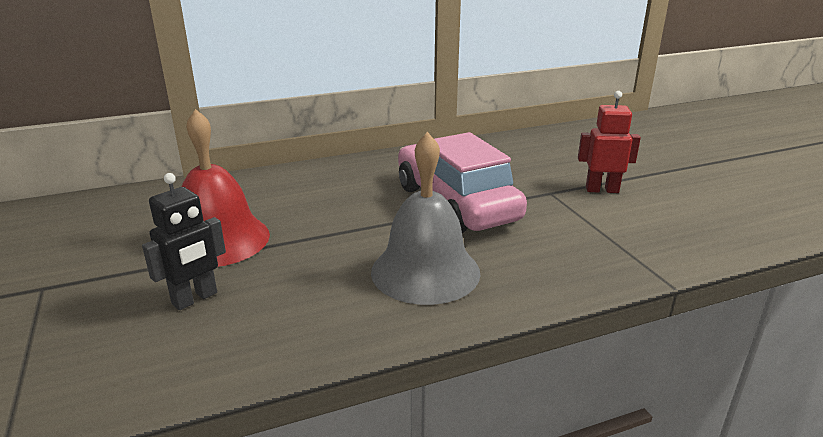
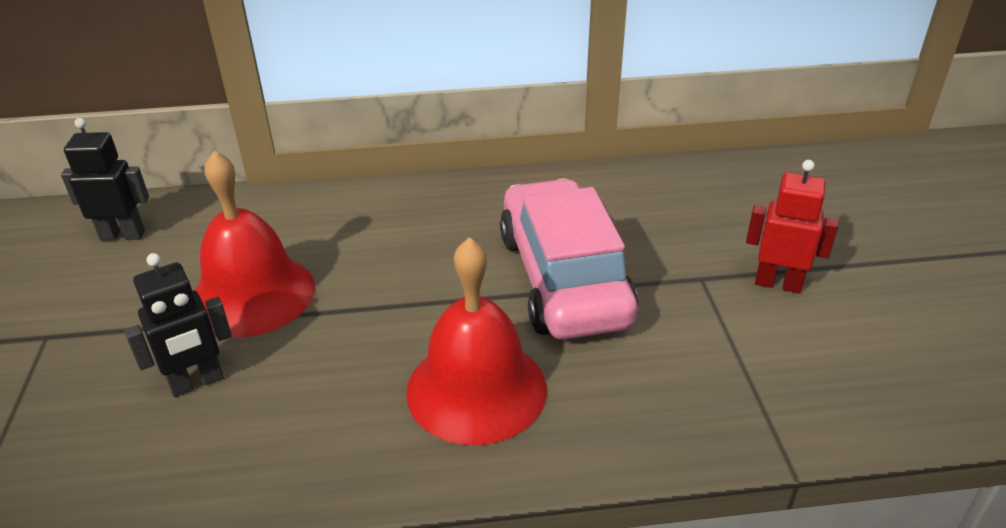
camera: 15 degrees right, 10 degrees up
grey bell [371,132,481,305] -> red bell [406,237,547,445]
none -> black robot [61,118,149,241]

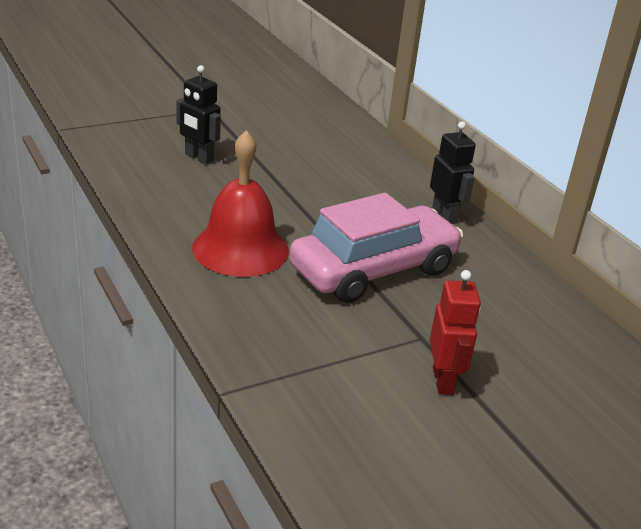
camera: 65 degrees right, 5 degrees down
black robot [61,118,149,241] -> black robot moved to [430,122,476,224]
red bell [195,151,315,338] -> none

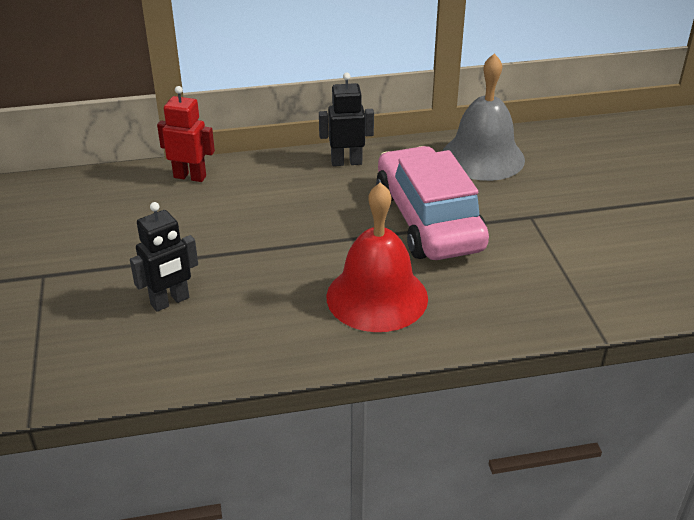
camera: 70 degrees left, 5 degrees up
red robot [430,270,481,395] -> red robot moved to [157,86,215,182]
none -> grey bell [442,53,525,181]

